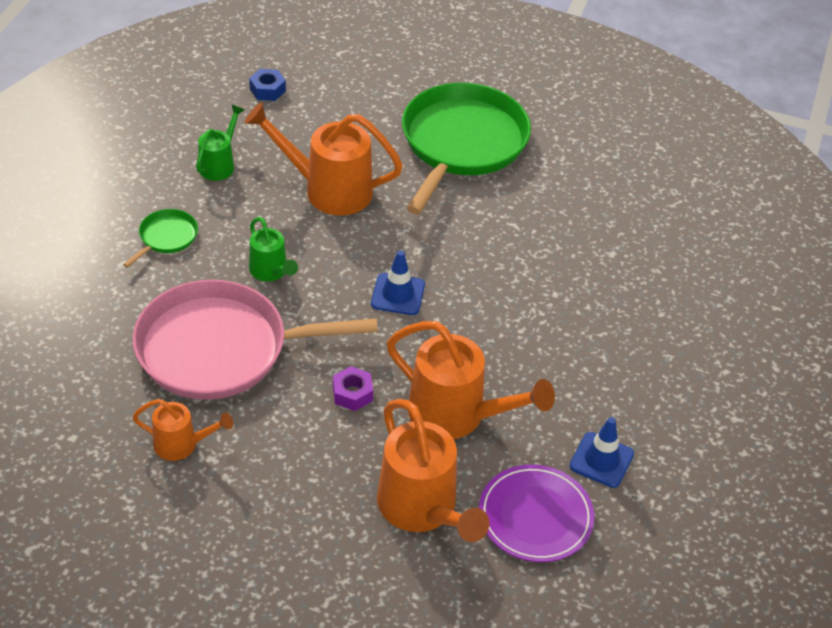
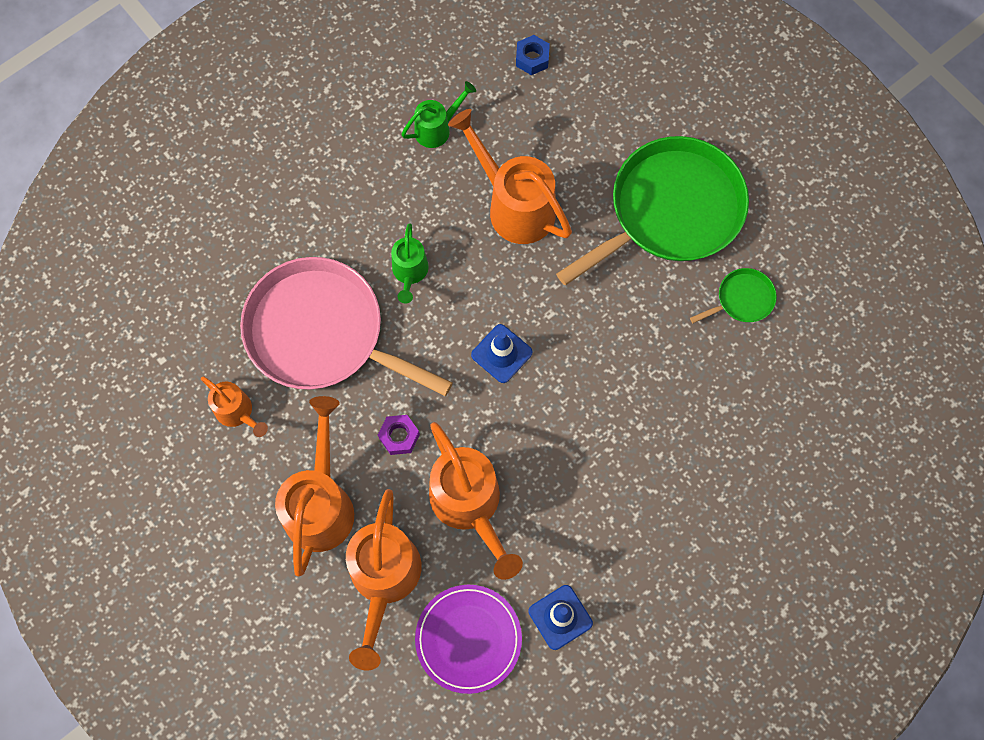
camera: 35 degrees right, 25 degrees up
green pan [123,209,198,268] -> green pan moved to [690,268,777,323]
none -> orange watering can [275,396,354,576]

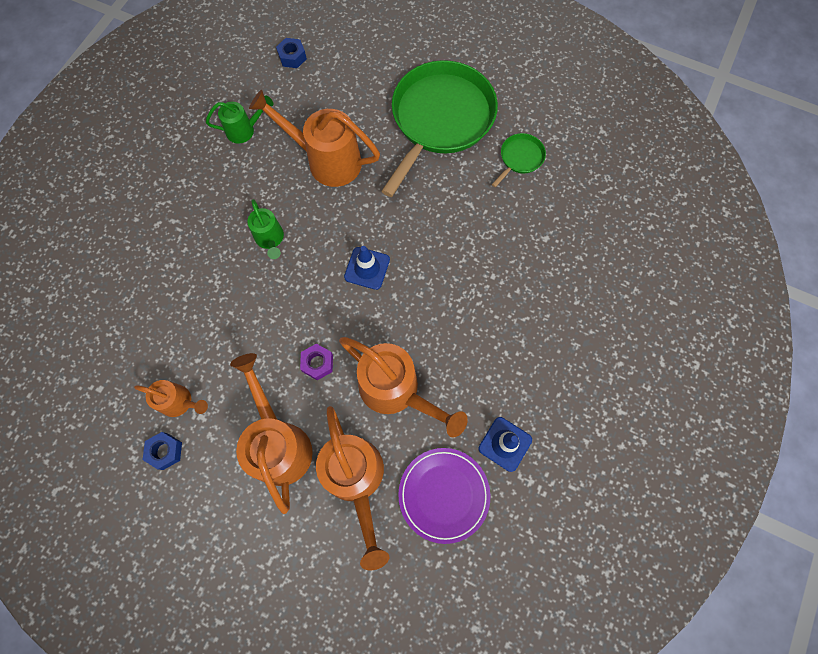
camera: 25 degrees left, 0 degrees up
pink pan [240,257,453,396] -> none
green watering can [402,81,476,148] -> green watering can turned 45 degrees clockwise [206,95,273,144]
none -> blue nut [143,432,182,470]

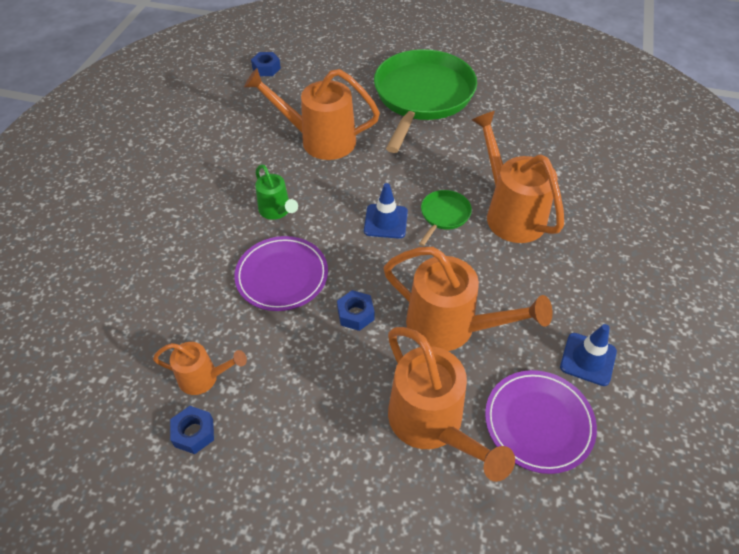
camera: 10 degrees left, 20 degrees down
green watering can [206,95,273,144] -> none
orange watering can [230,353,313,514] -> orange watering can moved to [472,111,564,243]
purple nut [300,344,333,380] -> blue nut [337,290,374,331]
green pan [492,133,546,187] -> green pan moved to [419,190,472,246]
none -> purple plate [234,236,328,311]

